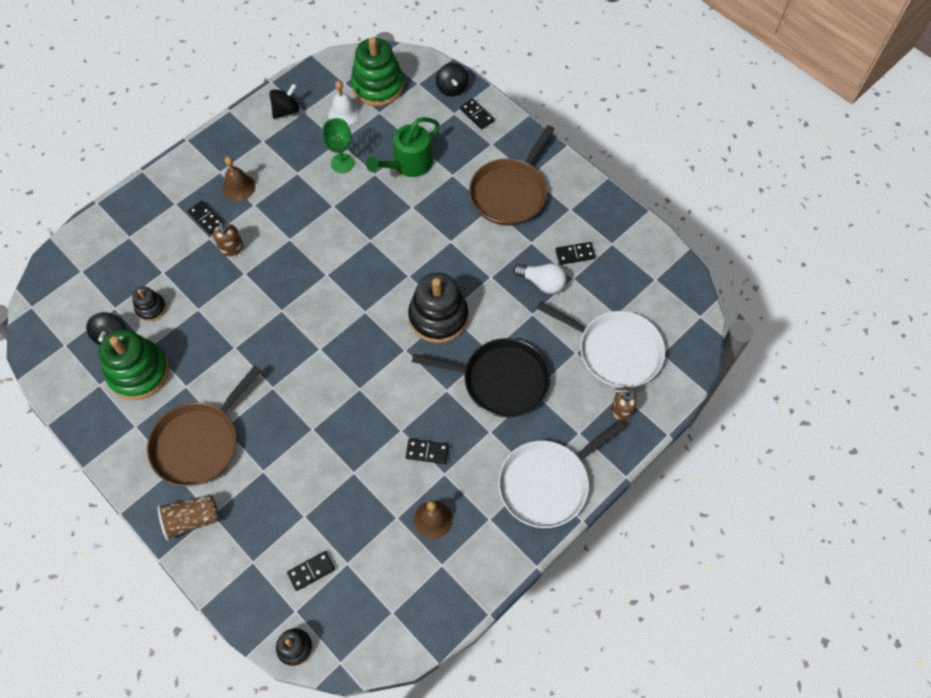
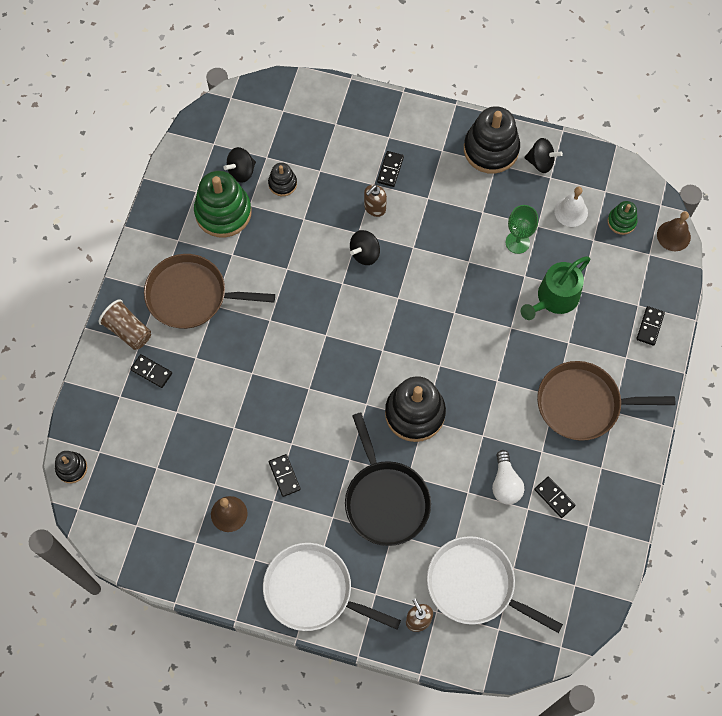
camera: 60 degrees right, 5 degrees up
brown bell [222,156,255,201] -> brown bell moved to [657,211,691,251]
black domino [287,551,335,591] -> black domino moved to [130,354,172,388]
green stacking toy [351,37,404,106] -> green stacking toy [608,201,638,235], size x0.51
green watering can [366,117,440,177] -> green watering can turned 60 degrees counterclockwise [521,256,590,320]
black spinning top [436,63,468,96] -> black spinning top moved to [350,230,380,265]
white pan [536,301,665,388] -> white pan turned 120 degrees clockwise [427,536,563,633]
none -> black stacking toy [464,106,520,174]

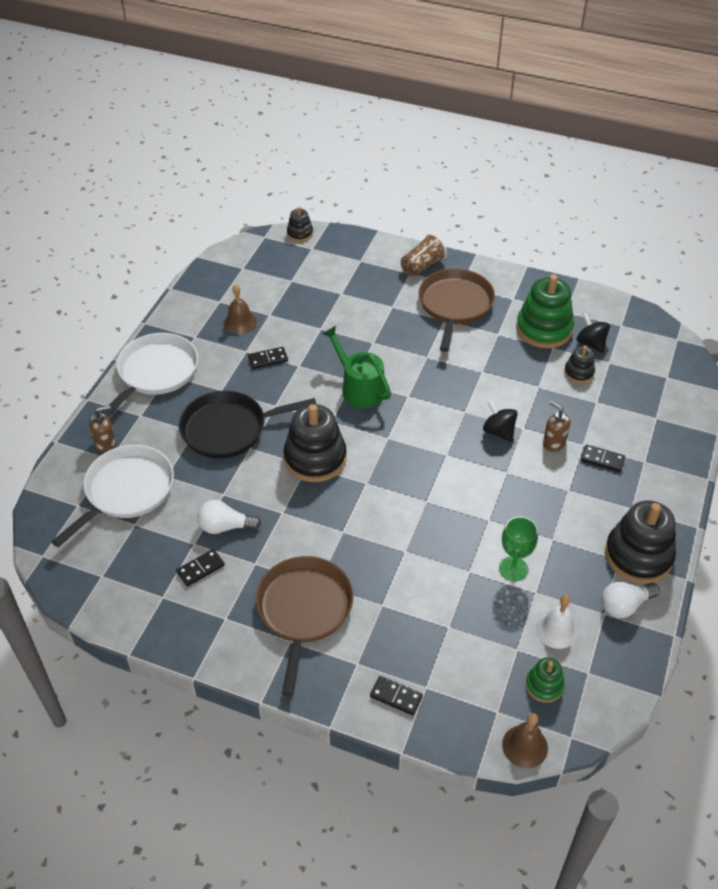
camera: 95 degrees right, 20 degrees down
black domino [130,354,172,388] -> none
green watering can [521,256,590,320] -> green watering can moved to [322,326,391,408]
black spinning top [524,138,563,173] -> white light bulb [602,582,660,618]

